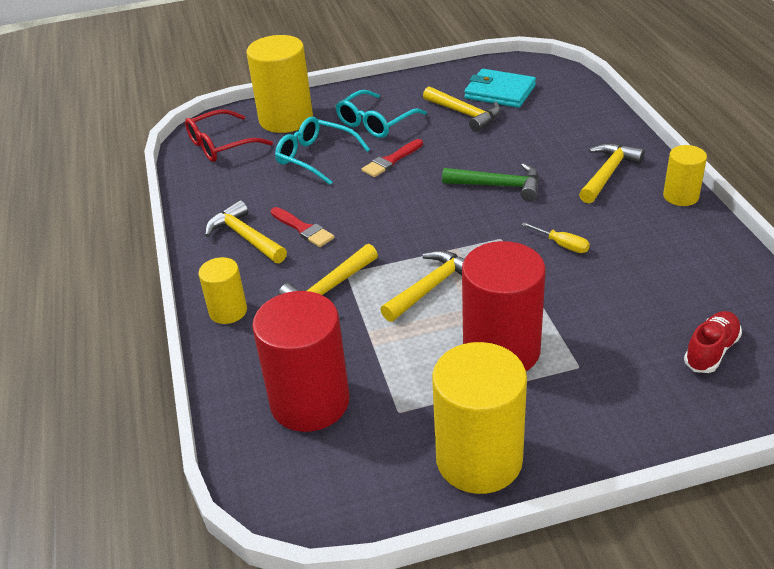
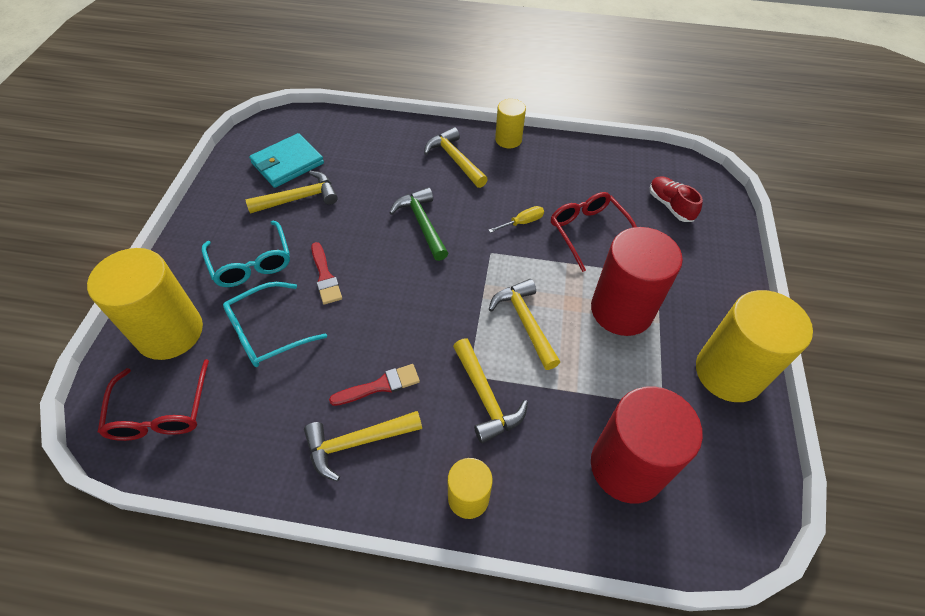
camera: 70 degrees left, 15 degrees up
green hammer [442,163,539,201] -> green hammer turned 60 degrees counterclockwise [390,187,448,261]
none -> red glasses [551,192,637,272]

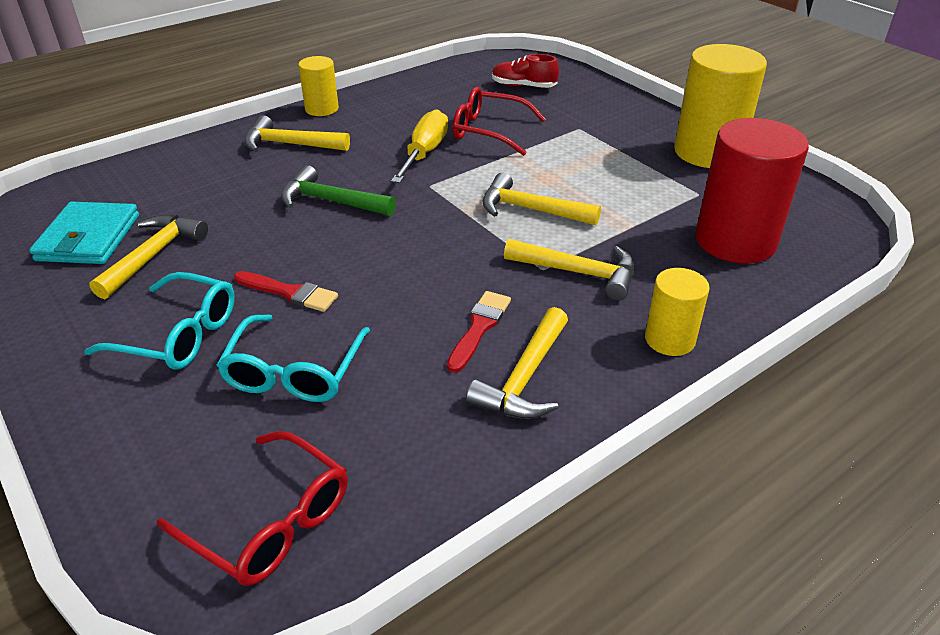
camera: 45 degrees left, 15 degrees down
yellow cylinder [87,248,203,360] -> none
yellow screwdriver [489,206,544,233] -> yellow screwdriver [391,109,448,183], size x1.78
red cylinder [591,227,683,336] -> none

